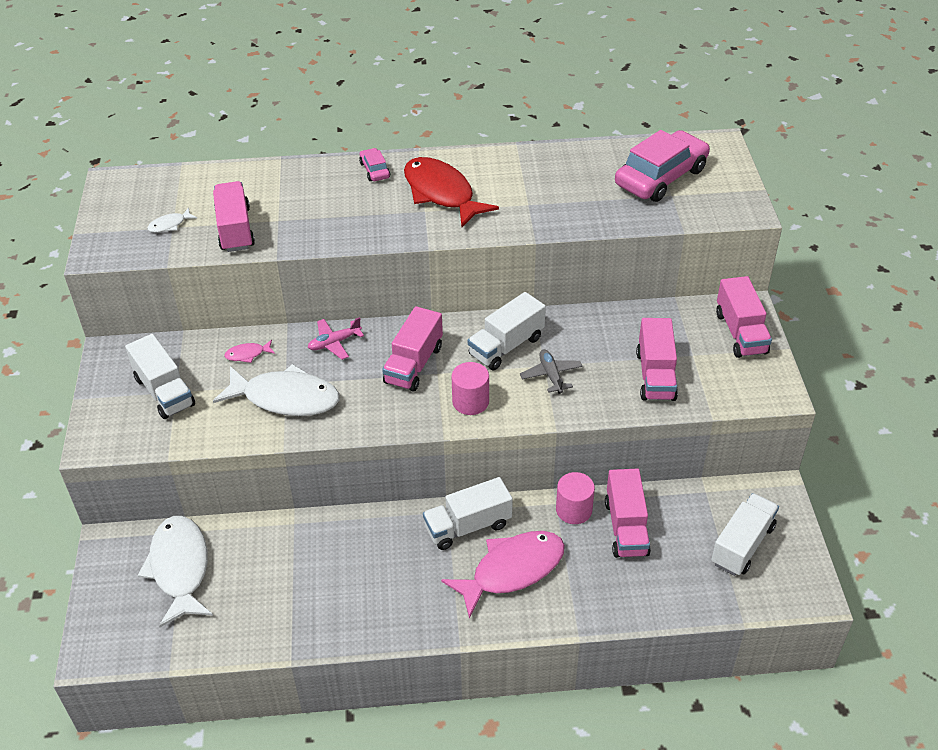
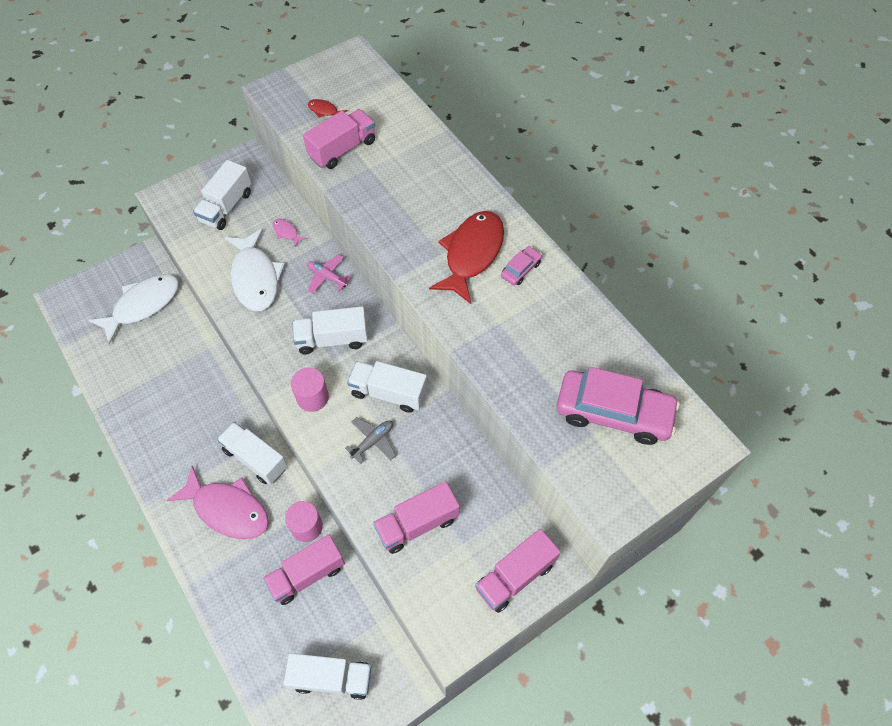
camera: 60 degrees right, 15 degrees up
white fish [147,208,197,233] -> red fish [308,99,348,118]
pink car [359,148,390,181] -> pink car moved to [501,246,542,285]
pink truck [382,306,443,392] -> white truck [293,306,368,355]

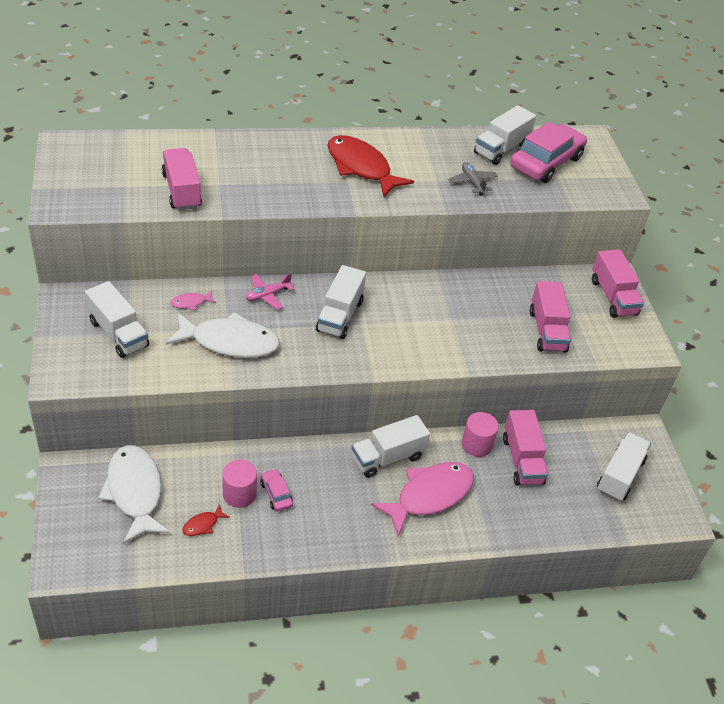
camera: 70 degrees left, 15 degrees down
pink cylinder [291,368,329,412] -> pink cylinder moved to [222,460,257,508]
red fish [308,99,348,118] -> red fish moved to [182,504,230,536]
grey plane [345,417,396,464] -> grey plane moved to [448,162,498,196]
white truck [347,361,427,413] -> white truck moved to [474,105,536,165]
pink car [501,246,542,285] -> pink car moved to [260,469,293,511]

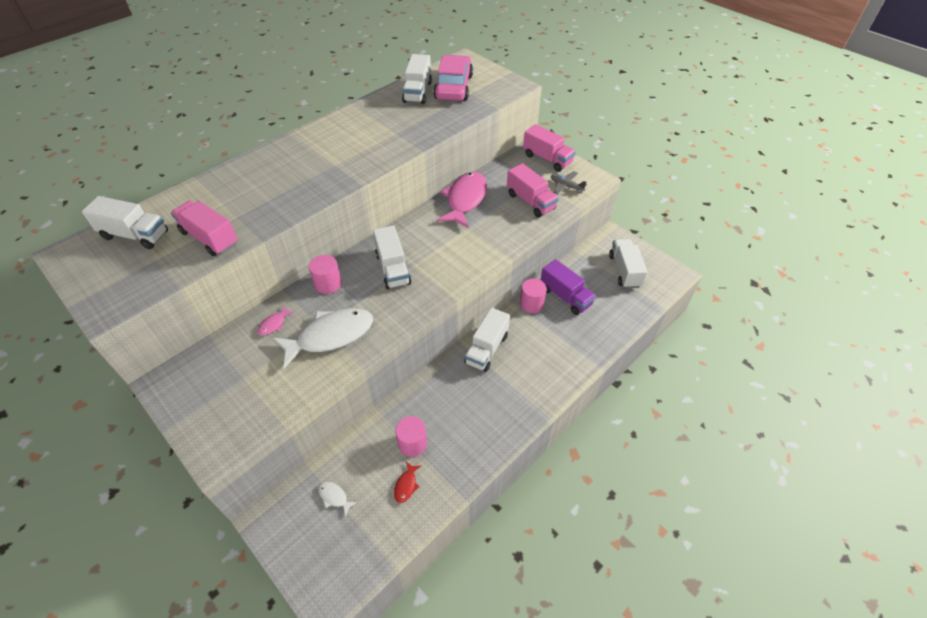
camera: 30 degrees left, 5 degrees up
white truck [85,281,149,358] -> white truck moved to [82,196,168,249]
white fish [98,445,171,544] -> white fish [318,482,358,517], size x0.41
pink plane [246,273,295,310] -> pink cylinder [309,255,342,294]
pink car [260,469,293,511] -> none
red fish [327,135,414,197] -> none
pink fish [371,462,474,537] -> pink fish moved to [437,172,487,228]
grey plane [448,162,498,196] -> grey plane moved to [551,171,587,195]
pink truck [503,410,548,485] -> purple truck [541,259,596,315]

